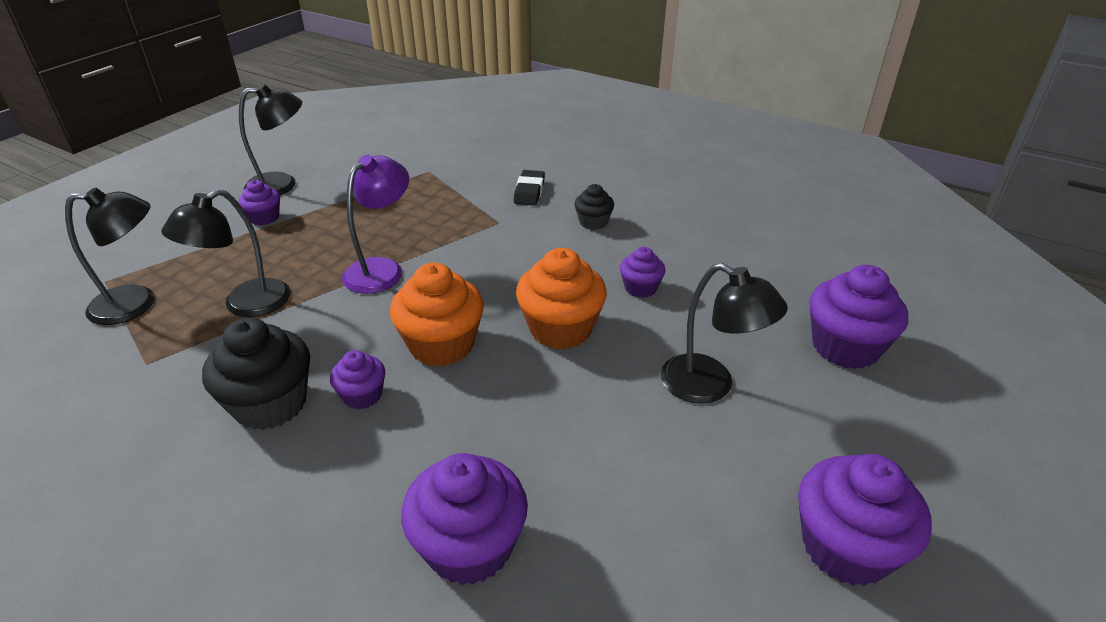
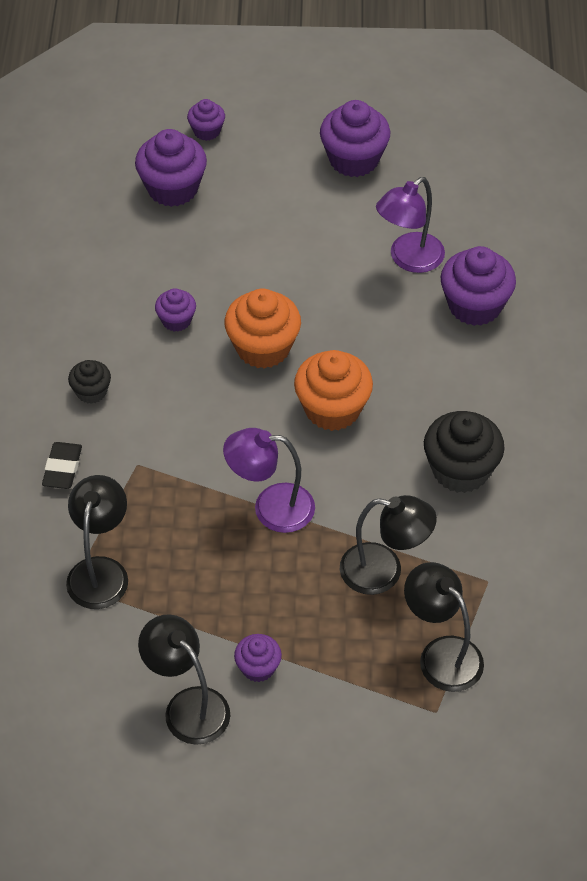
camera: 120 degrees left, 15 degrees up
purple cupcake [330,350,385,409] -> purple cupcake moved to [187,99,225,141]
black eraser [514,170,545,206] -> black eraser turned 60 degrees counterclockwise [42,442,82,489]
black lamp [661,263,788,404] -> black lamp moved to [66,475,128,609]
none -> purple lamp [376,177,445,273]

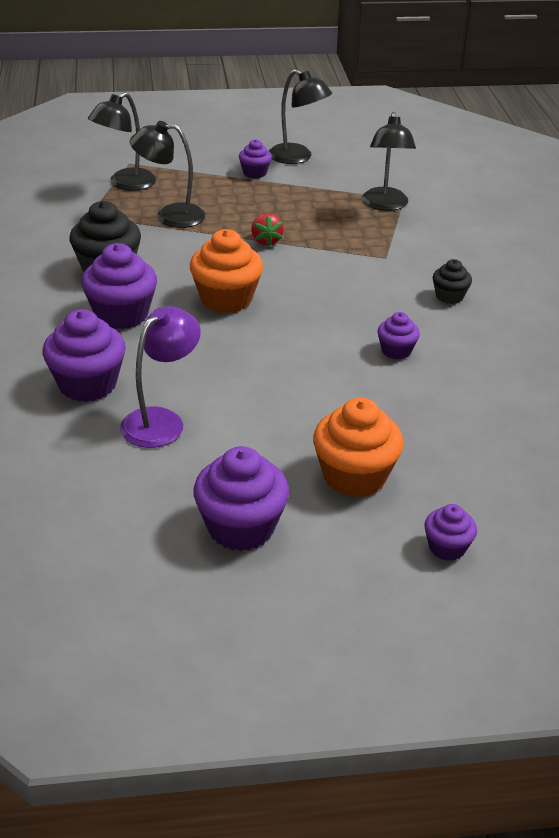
camera: 170 degrees right, 15 degrees down
black eraser [42,442,82,489] -> none
purple cupcake [135,129,207,207] -> purple cupcake moved to [81,243,157,329]
purple lamp [223,428,315,533] -> red strawberry [251,213,284,247]
orange cupcake [224,288,301,369] -> orange cupcake moved to [313,398,404,497]
black lamp [404,562,484,692] -> black lamp turned 90 degrees clockwise [88,92,156,191]

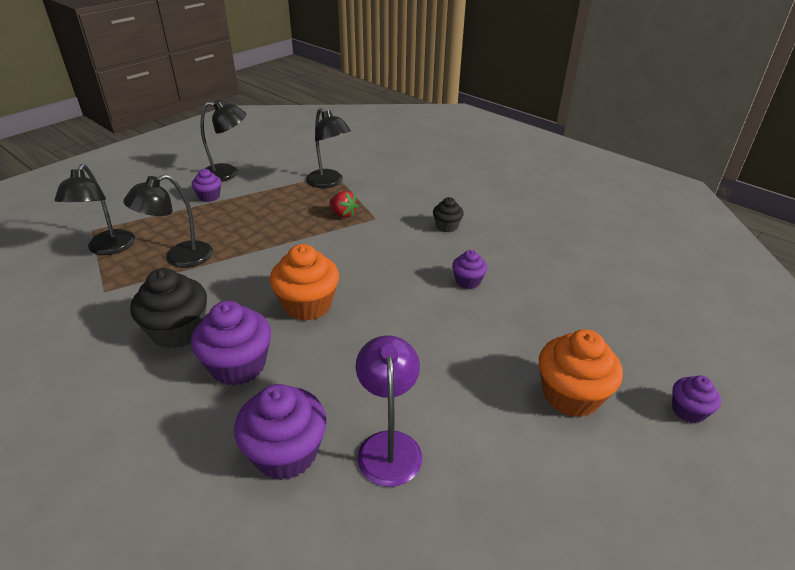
camera: 40 degrees left, 0 degrees up
purple cupcake [193,446,289,551] -> none
red strawberry [251,213,284,247] -> red strawberry moved to [329,191,359,218]

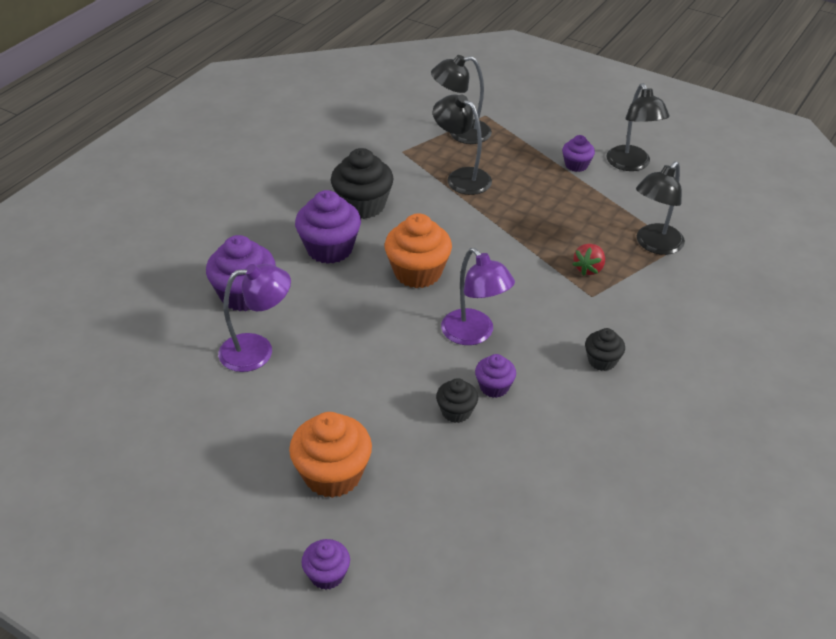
camera: 80 degrees right, 5 degrees up
none -> black cupcake [436,378,478,423]
none -> purple lamp [441,248,515,345]

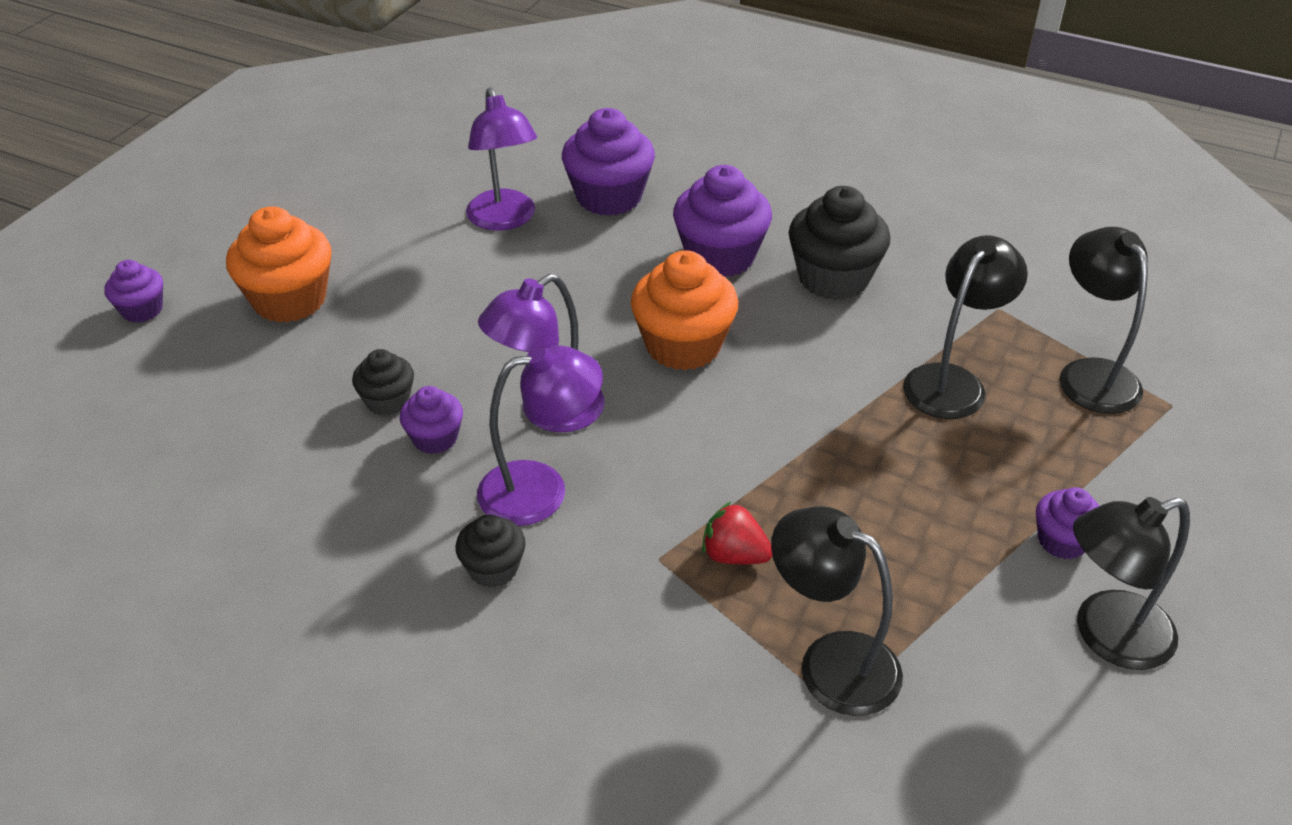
camera: 85 degrees right, 0 degrees up
none -> purple lamp [477,346,603,526]

